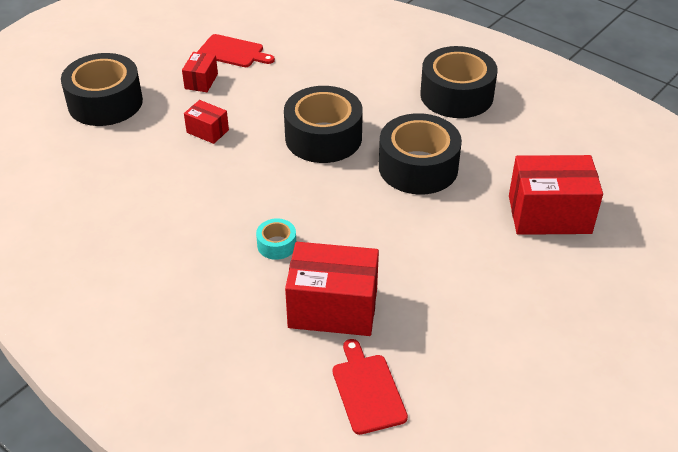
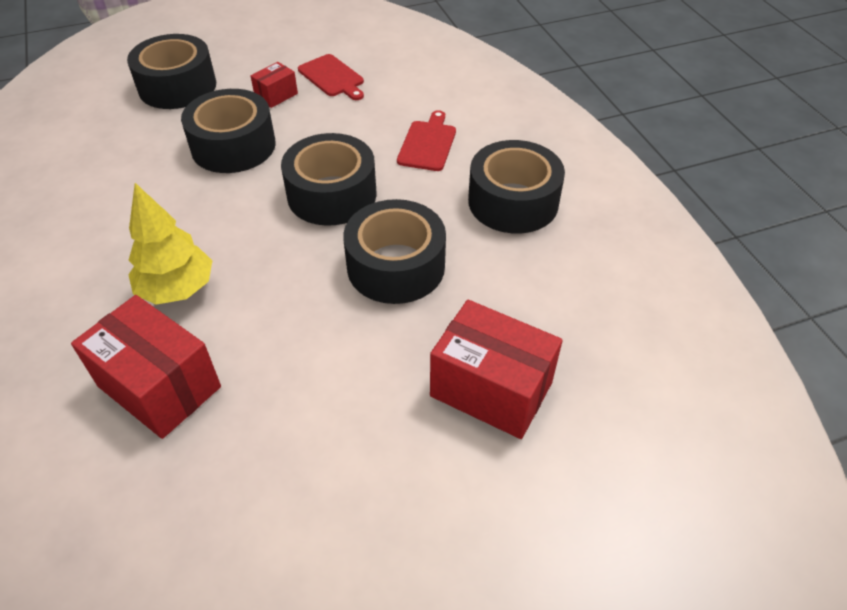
camera: 30 degrees right, 5 degrees up
red box [184,100,229,144] -> black tape [181,89,276,173]
turquoise tape [256,218,296,260] -> yellow tree [128,183,212,305]
red cutting board [333,339,408,435] -> red cutting board moved to [397,110,456,171]

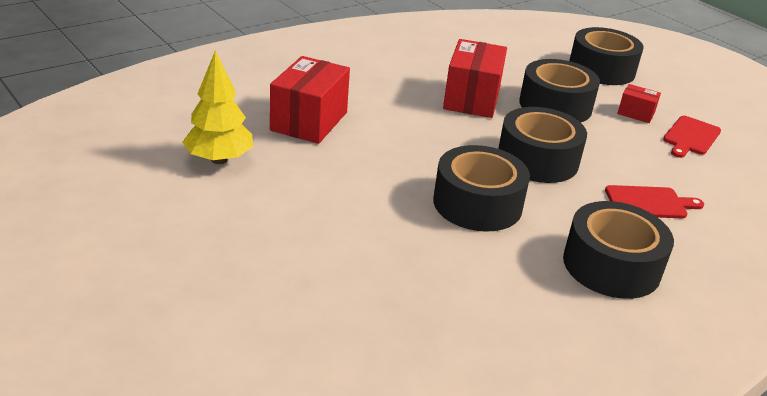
camera: 70 degrees right, 15 degrees down
yellow tree [128,183,212,305] -> yellow tree moved to [183,50,253,164]
red box [430,300,563,439] -> red box moved to [443,39,507,118]

